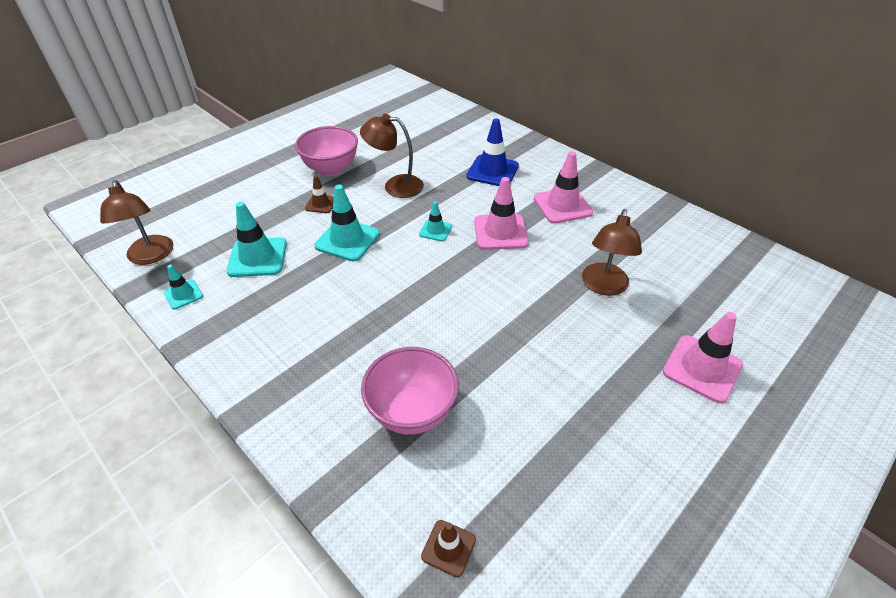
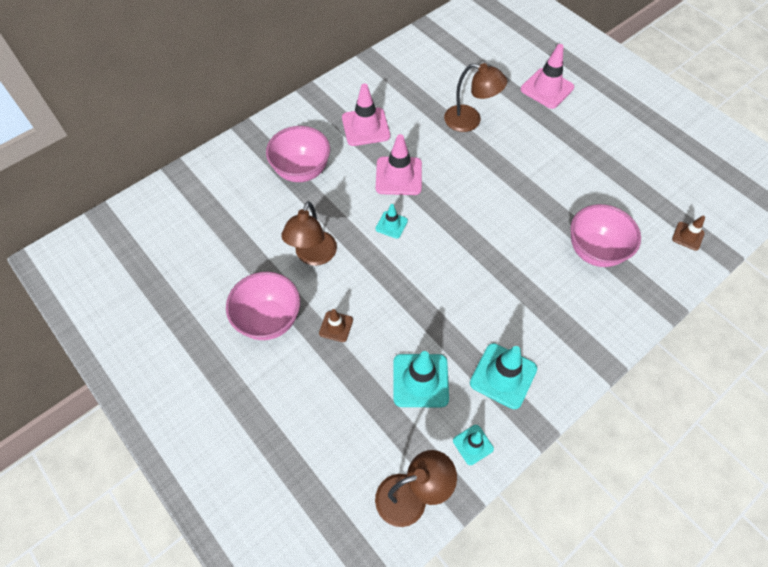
camera: 85 degrees left, 15 degrees up
turquoise traffic cone [314,185,380,261] -> turquoise traffic cone moved to [470,343,537,409]
blue traffic cone [466,118,519,186] -> pink bowl [266,126,330,182]

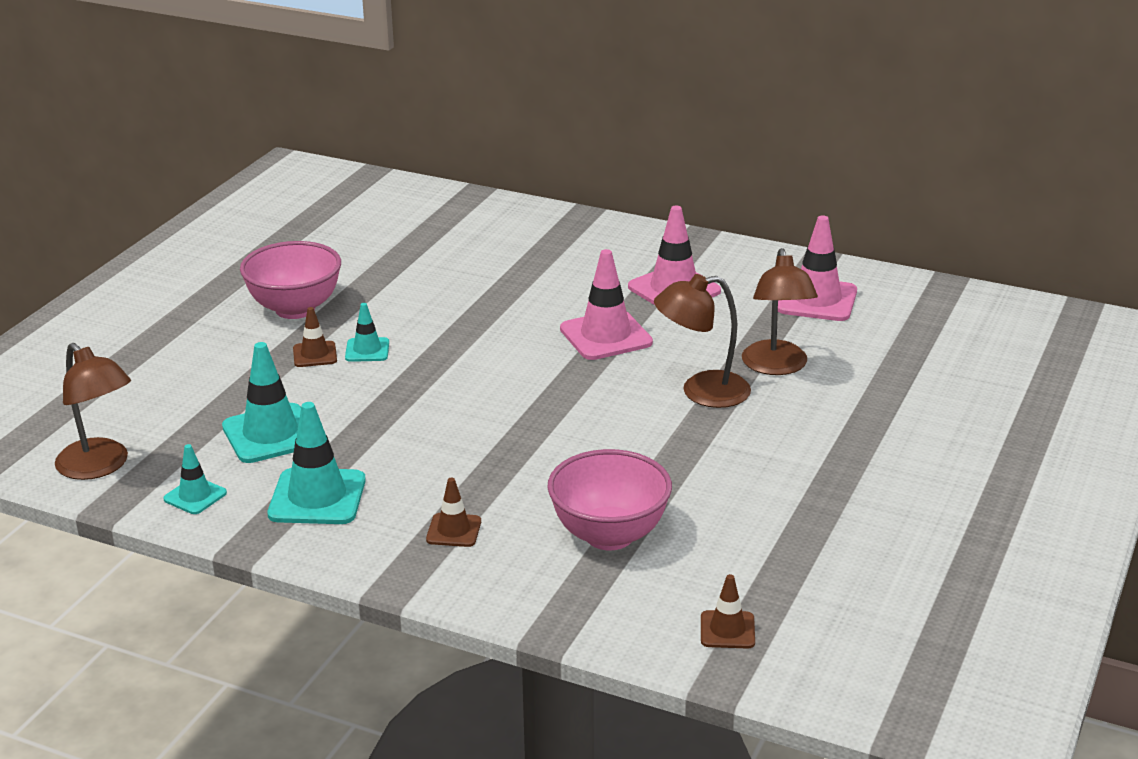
camera: 65 degrees right, 30 degrees down
pink bowl [266,126,330,182] -> none
brown lamp [281,201,337,266] -> brown lamp moved to [654,274,751,408]
turquoise traffic cone [376,204,408,239] -> turquoise traffic cone moved to [345,303,389,362]
pink traffic cone [521,44,574,109] -> pink traffic cone moved to [778,215,857,321]
none -> brown traffic cone [426,478,481,547]

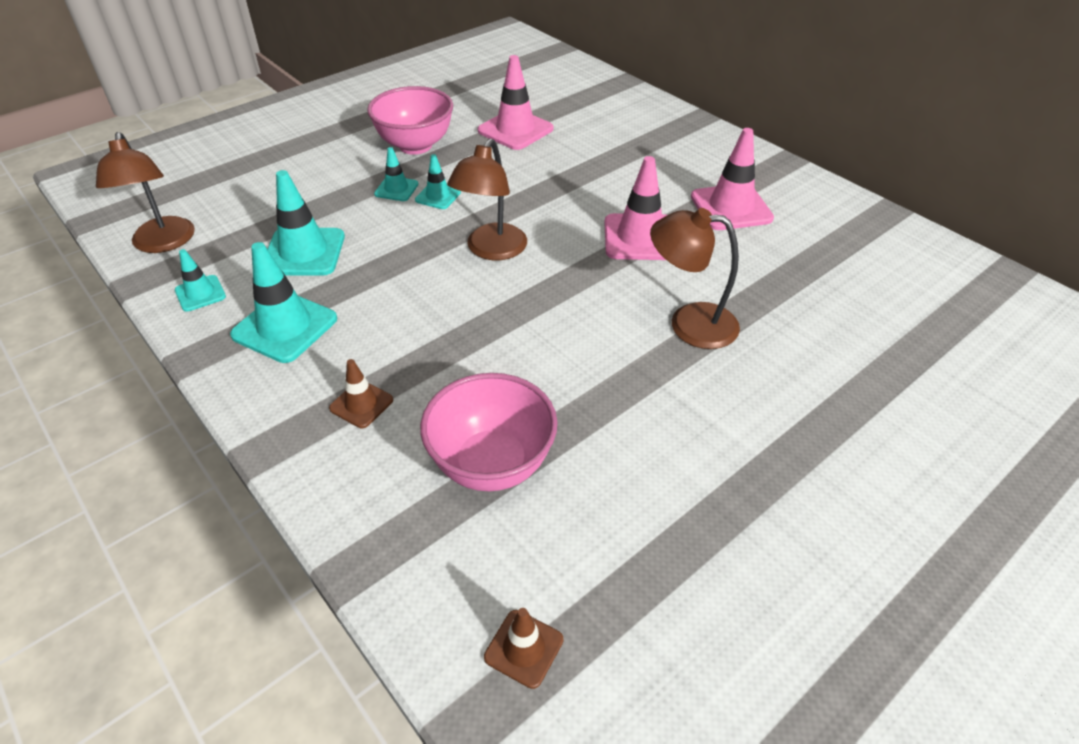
camera: 25 degrees right, 15 degrees up
brown traffic cone [293,307,337,367] -> turquoise traffic cone [374,147,419,201]
brown lamp [742,248,818,375] -> brown lamp moved to [447,138,527,260]
pink traffic cone [778,215,857,321] -> pink traffic cone moved to [477,55,554,150]

